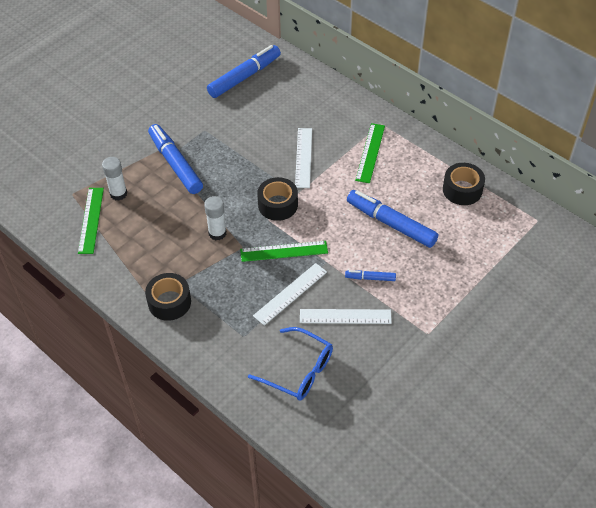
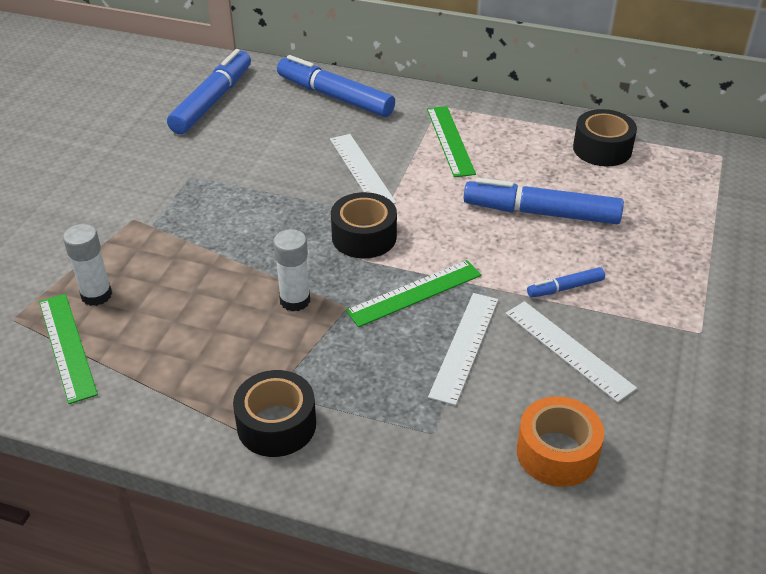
camera: 25 degrees left, 10 degrees down
blue marker [148,124,203,194] -> blue marker moved to [277,55,395,117]
blue glasses [248,327,333,401] -> orange tape [517,396,604,487]
white ruler [300,309,392,324] -> white ruler turned 75 degrees clockwise [505,301,637,403]

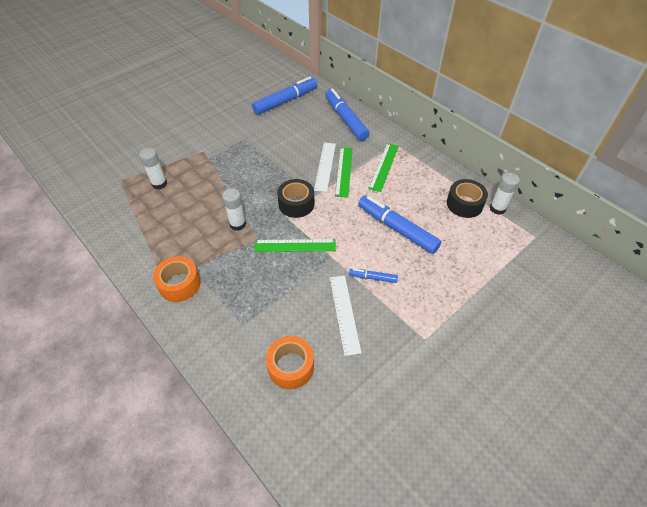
camera: 30 degrees right, 10 degrees up
green ruler [39,294,98,404] -> green ruler moved to [335,147,353,198]
black tape [233,370,316,457] -> orange tape [153,256,201,302]
white ruler [428,293,498,406] -> none
none -> white glue stick [489,173,520,215]

